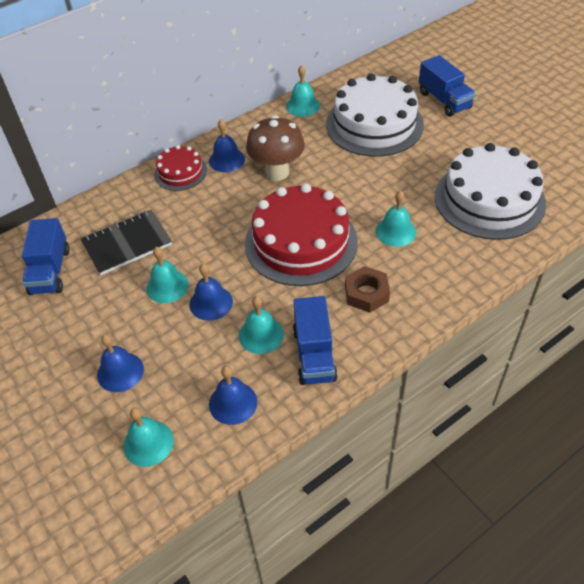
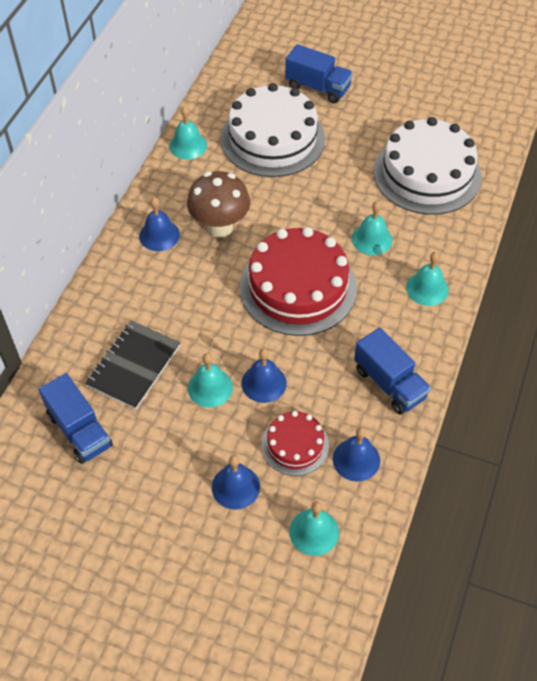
camera: 35 degrees left, 5 degrees up
red cake [154,145,207,191] -> red cake moved to [262,411,329,476]
turquoise bell [239,296,284,354] -> turquoise bell moved to [406,252,449,306]
brown nut [345,266,390,313] -> none

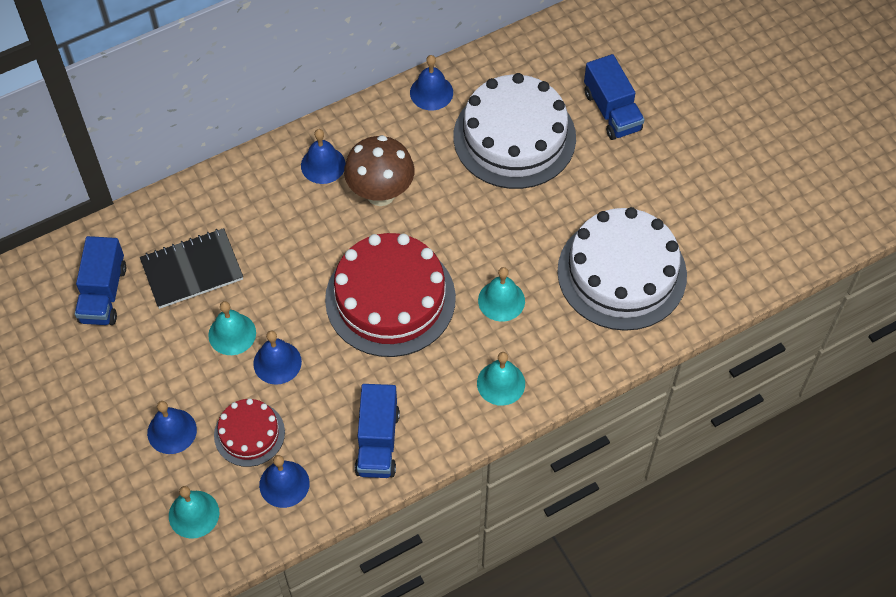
camera: 40 degrees right, 5 degrees up
turquoise bell [169,106,207,159] -> blue bell [410,55,453,110]

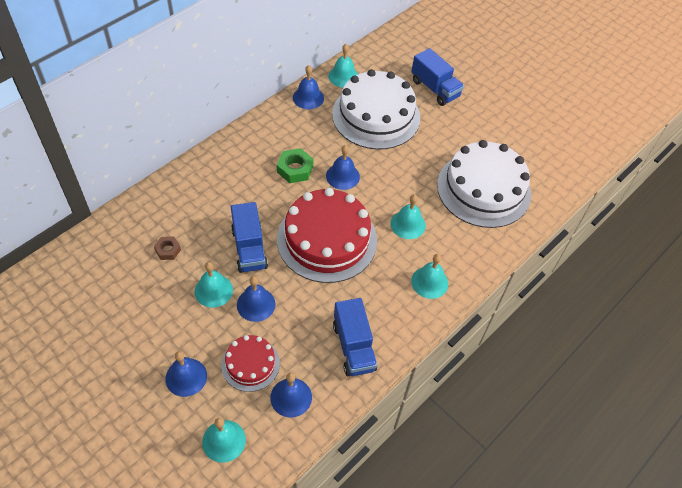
camera: 20 degrees left, 5 degrees down
blue truck [75,236,126,325] -> blue truck moved to [231,202,268,273]
black notebook [140,228,243,309] -> brown nut [154,236,181,260]
blue bell [301,129,346,184] -> blue bell moved to [326,145,360,190]
brown mushroom [344,135,414,206] -> green nut [277,148,314,183]
none -> turquoise bell [328,44,358,88]

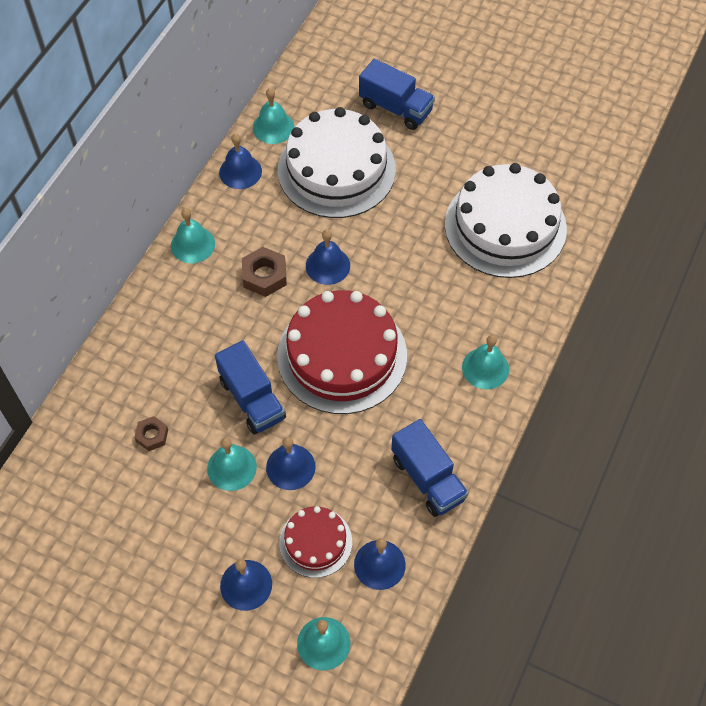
camera: 15 degrees left, 5 degrees up
green nut [277,148,314,183] -> brown nut [242,247,287,297]
turquoise bell [390,195,426,239] -> turquoise bell moved to [171,208,215,263]

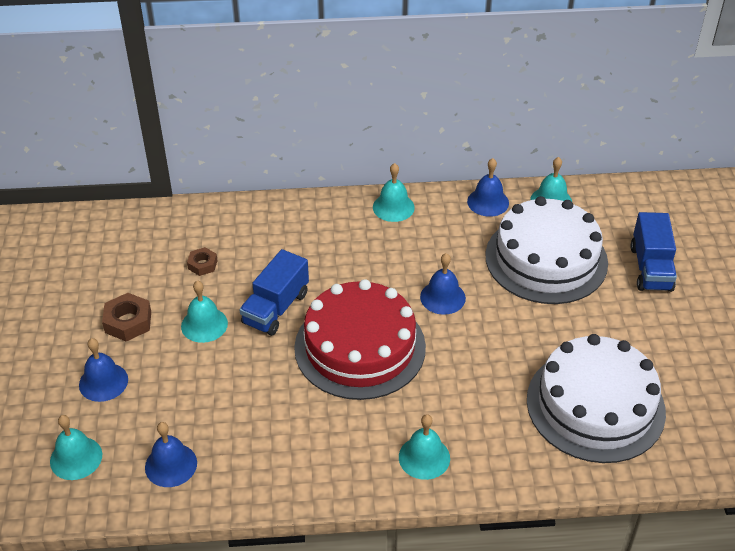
camera: 60 degrees right, 15 degrees down
brown nut [242,247,287,297] -> brown nut moved to [102,293,151,342]
blue bell [266,437,316,490] -> none
red cake [279,506,352,578] -> none
blue truck [391,419,468,517] -> none

